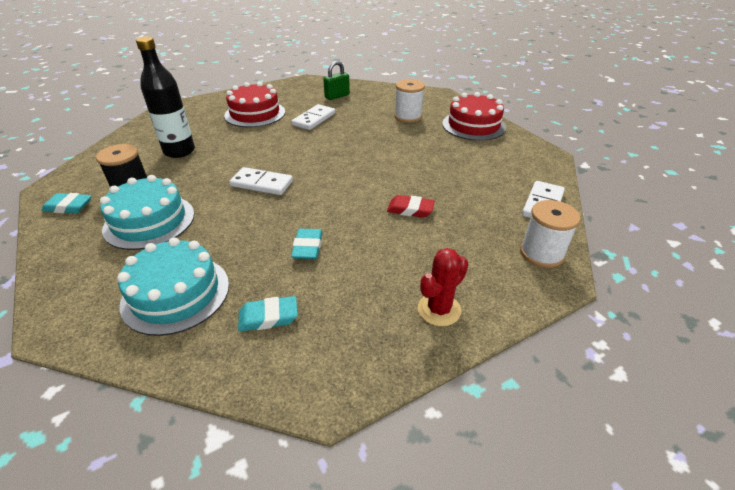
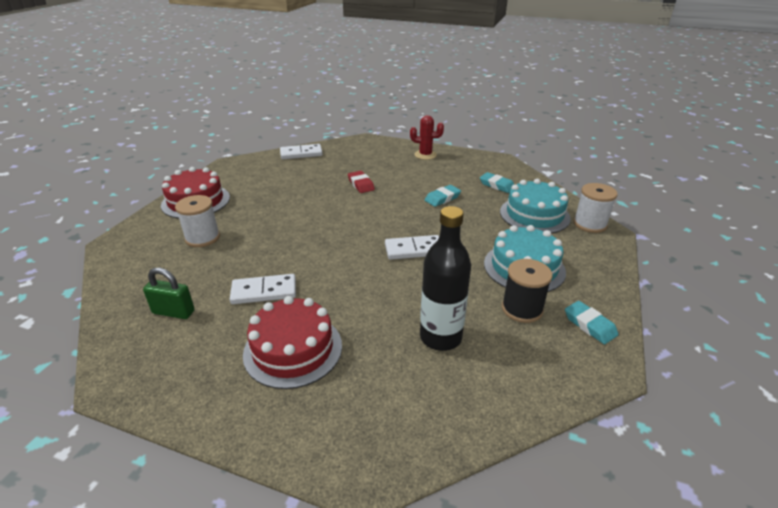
camera: 130 degrees left, 5 degrees down
white domino [229,167,293,195] -> white domino turned 75 degrees counterclockwise [385,235,439,260]
white spool [520,200,580,268] -> white spool moved to [573,183,617,233]

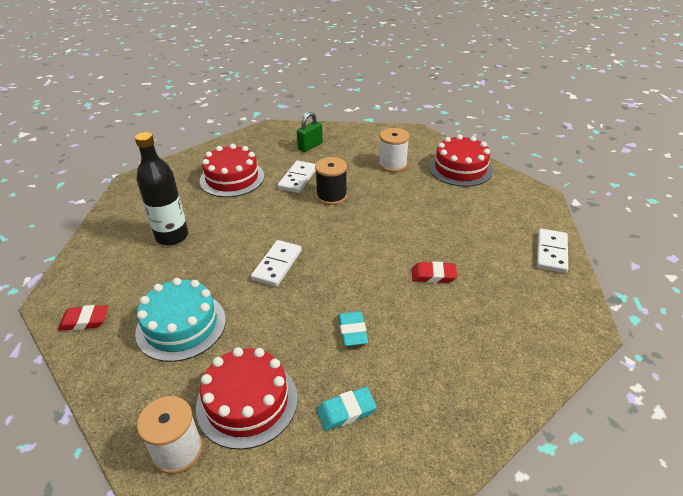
camera: 120 degrees right, 5 degrees up
red cactus [410,115,444,160] -> none
turquoise cake [500,179,571,234] -> red cake [196,347,298,450]
black spool [502,259,553,323] -> black spool moved to [315,157,347,205]
turquoise eraser [565,301,619,344] -> red eraser [58,305,109,331]

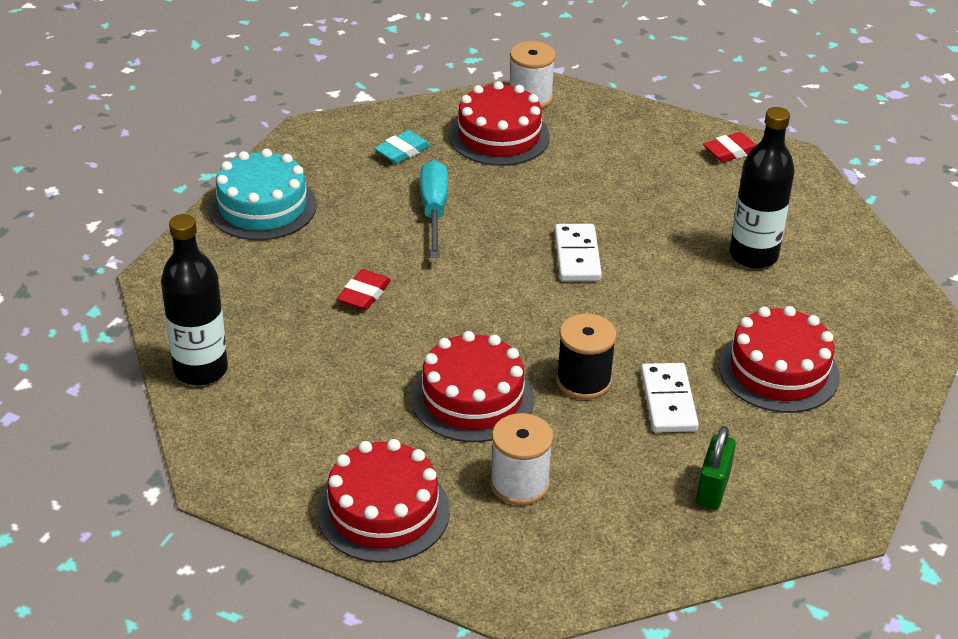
camera: 155 degrees right, 0 degrees up
turquoise cake [135,278,226,362] -> turquoise cake moved to [208,148,317,240]
turquoise eraser [338,311,368,346] -> turquoise screwdriver [420,160,448,257]
red eraser [412,261,457,283] -> red eraser turned 45 degrees counterclockwise [337,269,391,310]
white domino [537,229,568,273] -> black bottle [161,214,228,385]
none -> red cake [411,331,534,442]

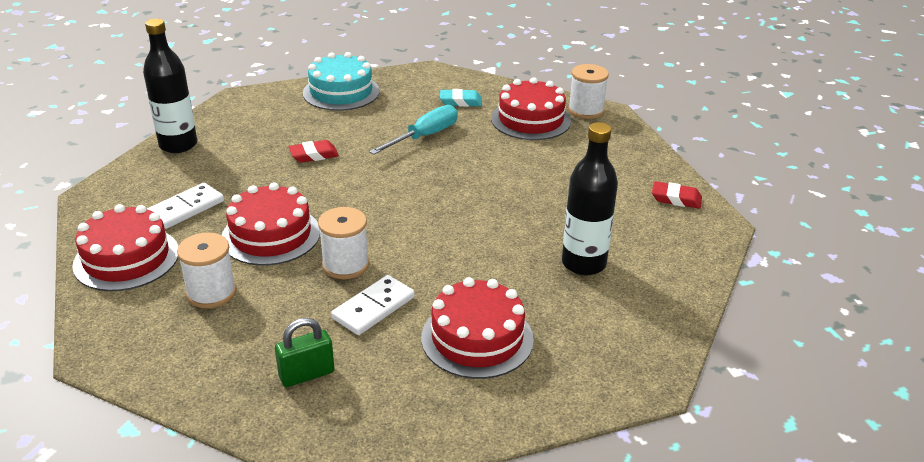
camera: 45 degrees right, 5 degrees down
white domino [555,224,602,281] -> white domino moved to [147,183,224,229]
black spool [556,314,617,399] -> white spool [318,207,369,279]

